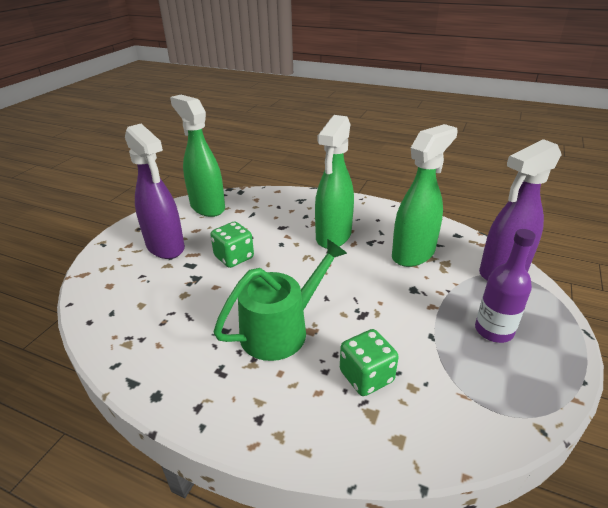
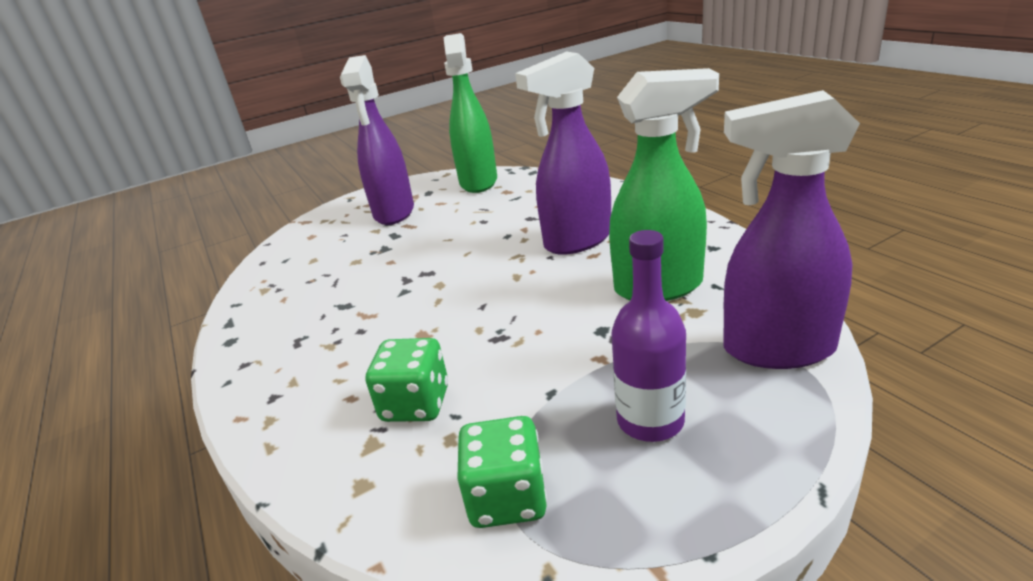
camera: 40 degrees right, 5 degrees down
green dice [210,221,254,268] -> green dice moved to [457,416,547,528]
green watering can [213,239,347,361] -> none
green spray bottle [315,115,354,249] -> purple spray bottle [515,51,611,255]

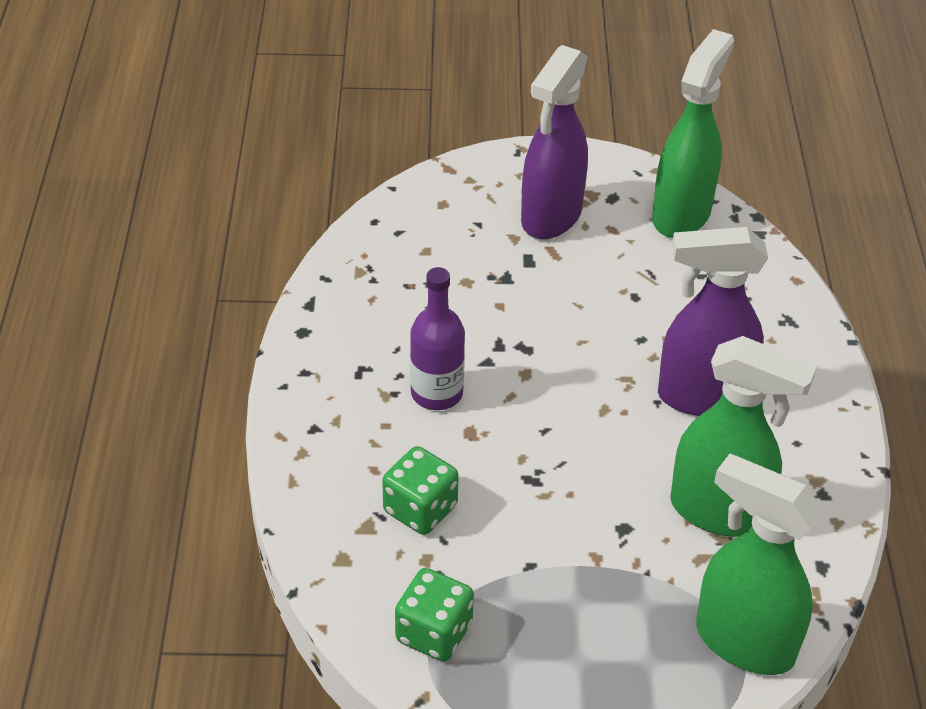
camera: 25 degrees right, 15 degrees up
purple bottle [611,230,686,442] -> purple bottle moved to [410,267,465,410]
purple spray bottle [723,90,860,369] -> green spray bottle [696,454,823,675]

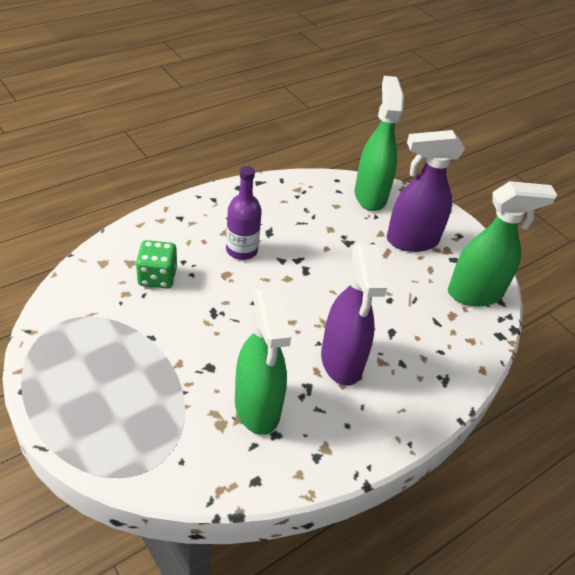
camera: 50 degrees right, 0 degrees up
green dice [395,568,474,661] -> none
purple spray bottle [658,227,768,416] -> purple spray bottle turned 150 degrees counterclockwise [321,244,387,386]
green spray bottle [696,454,823,675] -> green spray bottle moved to [355,76,404,211]

